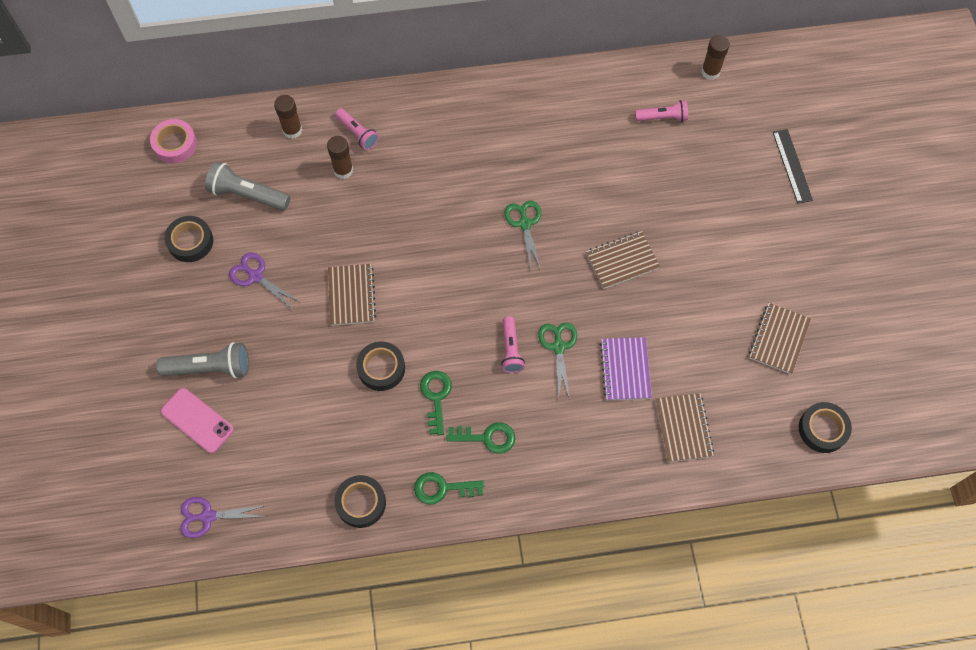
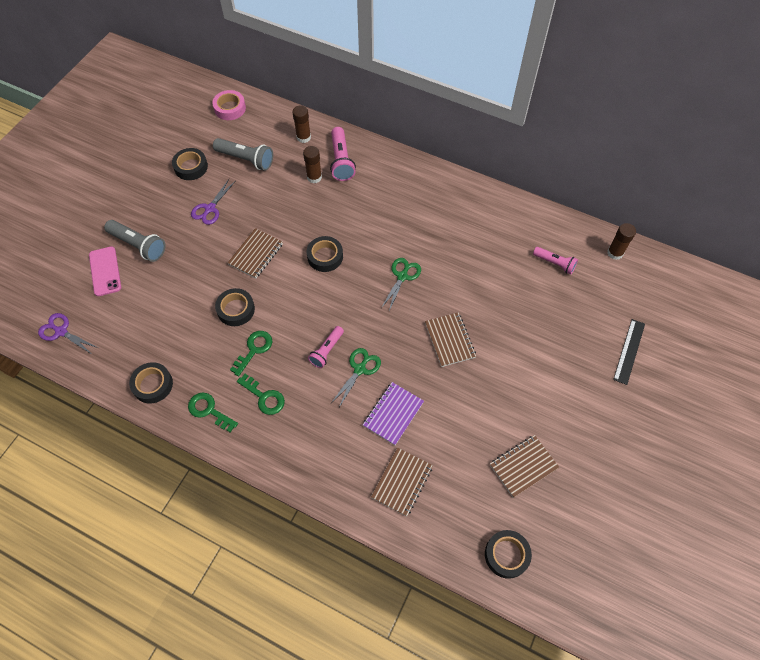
camera: 35 degrees right, 5 degrees down
grey flashlight [205,161,290,211] -> grey flashlight turned 150 degrees clockwise [213,138,273,171]
purple scissors [229,252,299,310] -> purple scissors turned 135 degrees counterclockwise [191,179,235,225]
pink flashlight [335,108,379,150] -> pink flashlight [330,127,356,181], size x1.53
brown notebook [586,231,660,289] -> brown notebook turned 60 degrees clockwise [425,312,476,367]
none -> black tape [307,236,343,272]

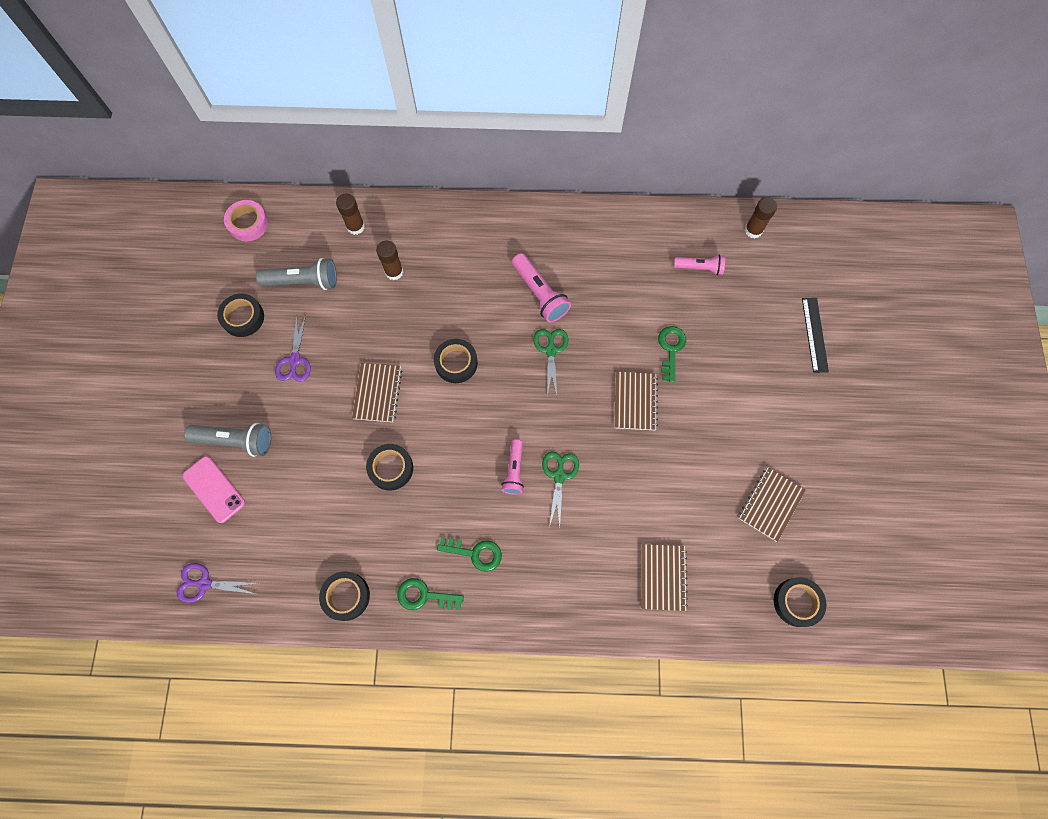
camera: 25 degrees left, 10 degrees up
green key [230,331,272,376] -> green key moved to [658,326,686,382]
pink flashlight [330,127,356,181] -> pink flashlight moved to [512,253,571,322]
purple notebook [363,382,424,445] -> none
brown notebook [425,312,476,367] -> brown notebook turned 45 degrees clockwise [614,372,658,430]

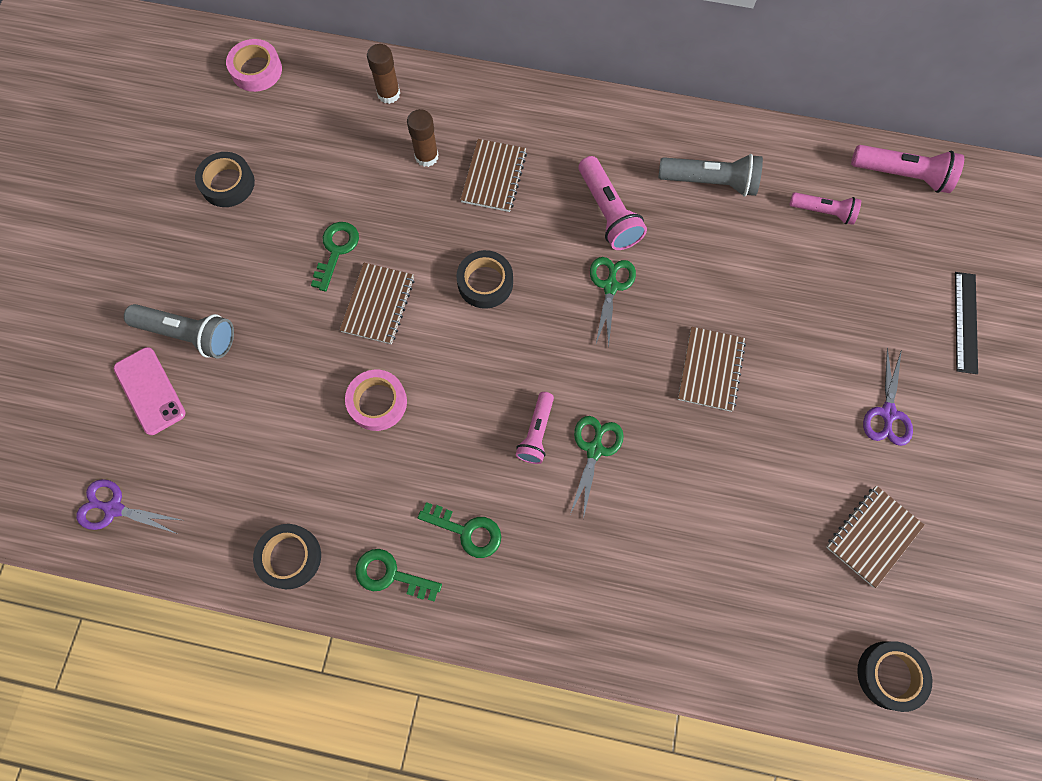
camera: 10 degrees right, 0 degrees up
grey flashlight [256,258,337,290] -> grey flashlight moved to [658,154,763,197]
purple scissors [275,315,311,382] -> purple scissors moved to [863,348,913,446]
black tape [366,444,413,491] -> pink tape [345,370,407,431]
brown notebook [641,544,688,611] -> brown notebook moved to [460,139,527,212]
green key [658,326,686,382] -> green key moved to [311,222,359,292]
brown glue stick [745,197,777,239] -> pink flashlight [851,145,964,193]

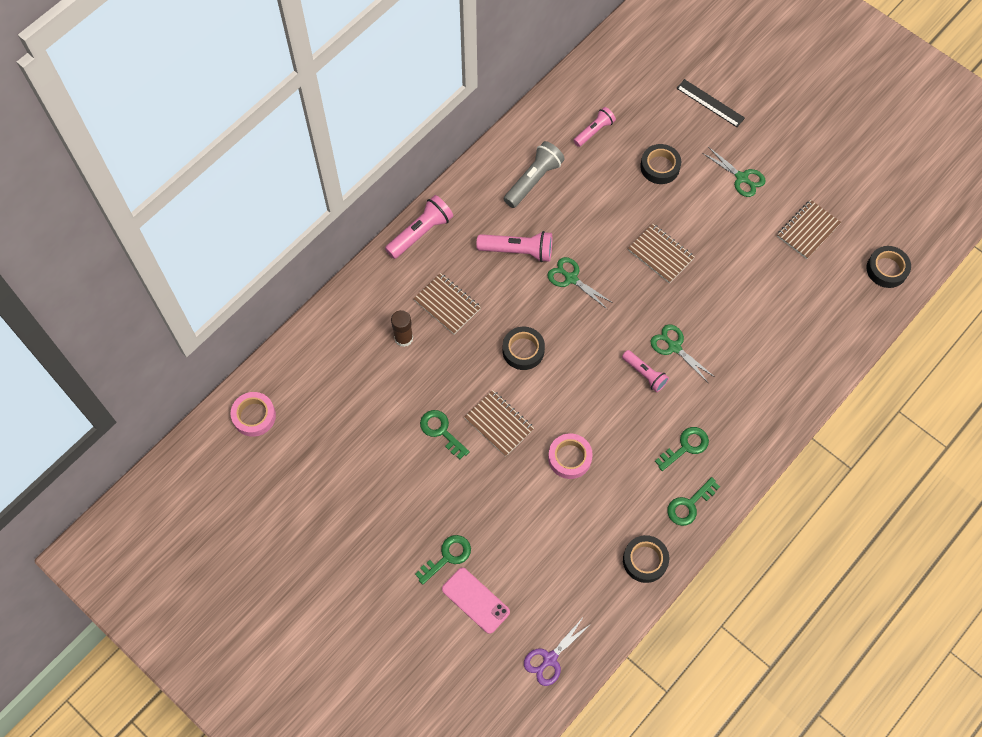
camera: 60 degrees left, 5 degrees down
pink phone [114,347,186,435] -> pink phone turned 45 degrees clockwise [442,568,510,634]
grey flashlight [124,304,234,359] -> green key [415,535,471,585]
black tape [195,152,255,207] -> black tape moved to [640,144,681,184]
brown glue stick [367,44,400,104] -> none
brown notebook [826,486,925,588] -> brown notebook turned 60 degrees clockwise [777,200,841,259]
pink flashlight [851,145,964,193] -> pink flashlight moved to [385,195,453,259]
purple scissors [863,348,913,446] -> green scissors [703,148,766,197]

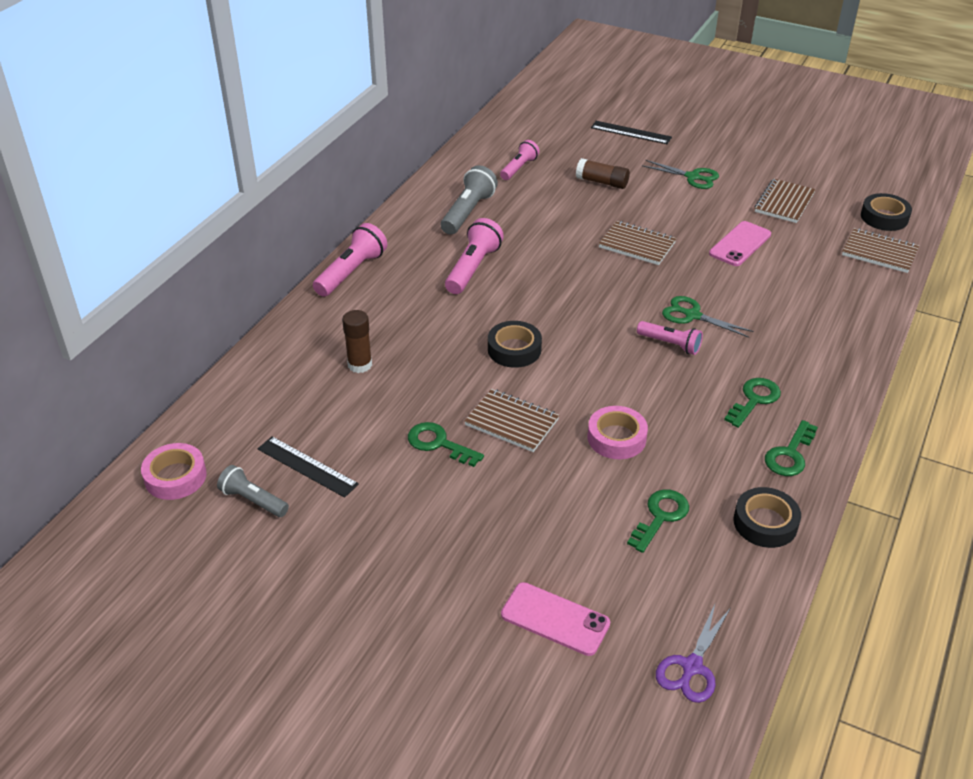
camera: 15 degrees left, 25 degrees down
brown notebook [413,273,481,334] -> brown notebook moved to [842,228,919,273]
green key [415,535,471,585] -> green key moved to [627,489,689,553]
pink flashlight [476,231,552,262] -> pink flashlight turned 60 degrees counterclockwise [445,218,504,294]
green scissors [547,257,613,309] -> none
black tape [640,144,681,184] -> brown glue stick [576,158,630,189]
none -> grey flashlight [217,465,289,517]
none -> black ruler [258,436,359,498]
none -> pink phone [709,221,771,266]

